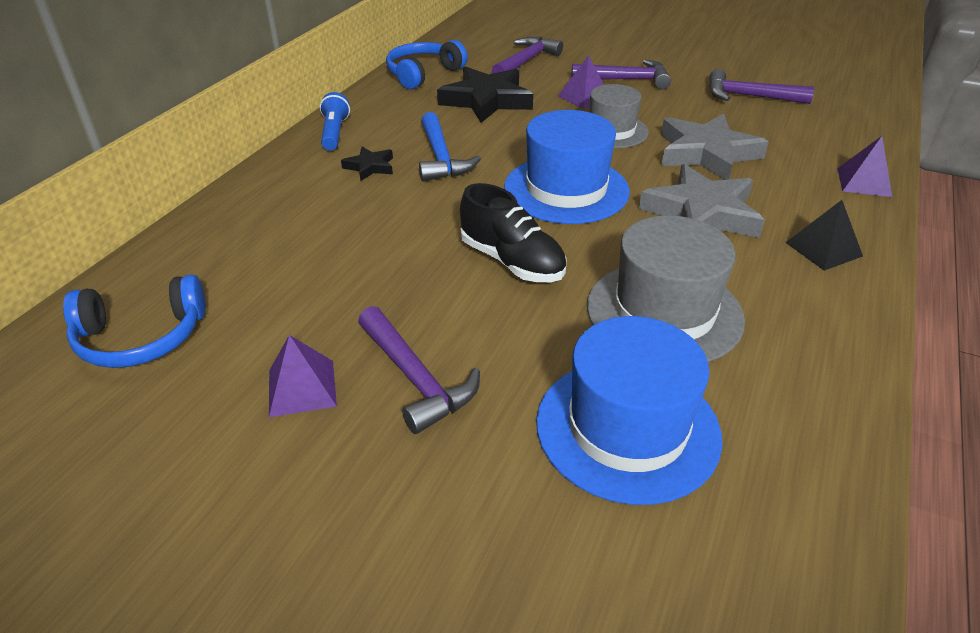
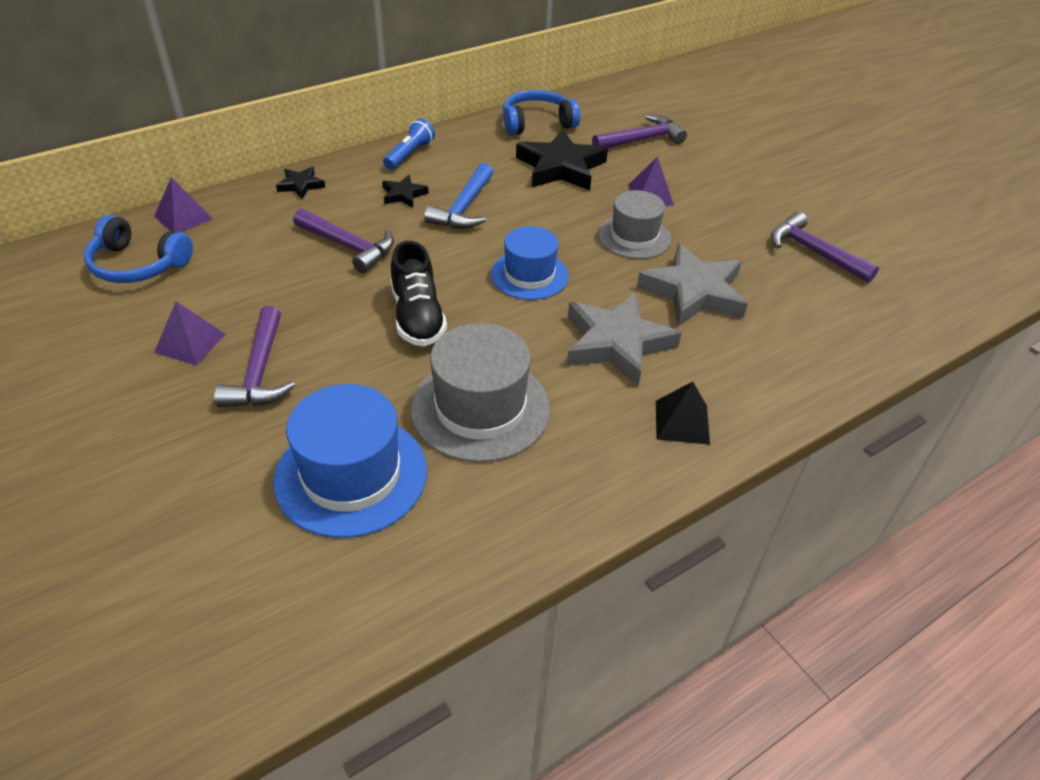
camera: 30 degrees right, 5 degrees up
blue hat [504,110,630,224] -> blue hat [491,226,569,300], size x0.66
purple hammer [571,59,671,89] -> purple hammer moved to [293,208,394,273]
purple pyramid [837,136,892,197] -> purple pyramid moved to [154,177,213,233]
none -> black star [276,167,325,199]

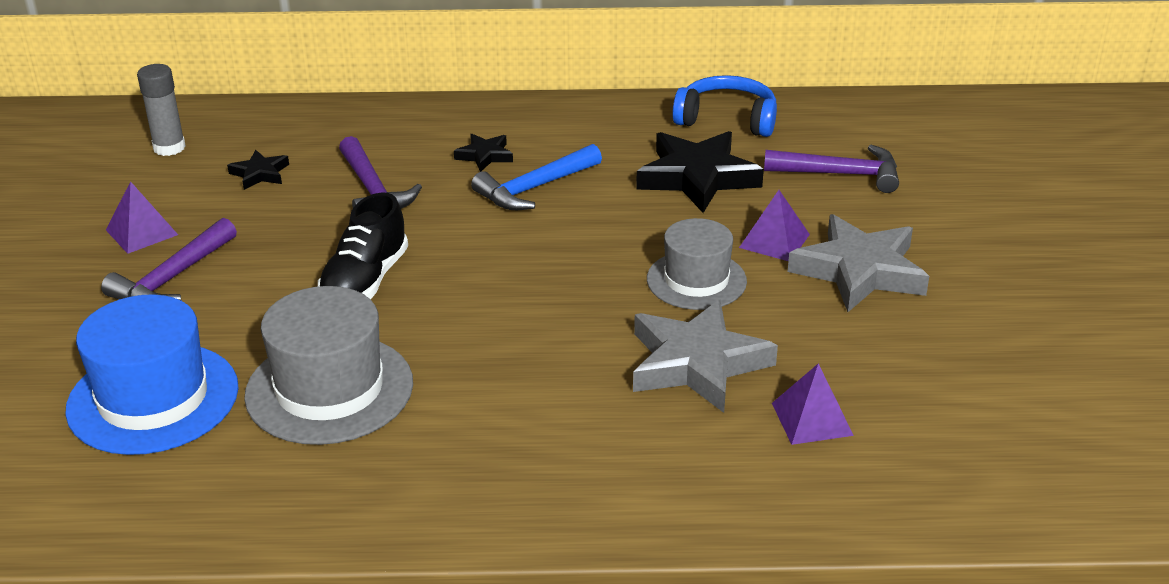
camera: 35 degrees right, 10 degrees down
blue headphones [84,215,193,283] -> grey glue stick [137,64,186,156]
purple pyramid [154,177,213,233] -> purple pyramid moved to [772,363,854,445]
black star [276,167,325,199] -> black star moved to [227,150,289,190]
blue flashlight [383,118,435,170] -> none
blue hat [491,226,569,300] -> none
grey star [567,293,682,386] -> grey star moved to [788,214,929,312]
black pyramid [656,382,710,445] -> none
purple hammer [771,212,879,283] -> none

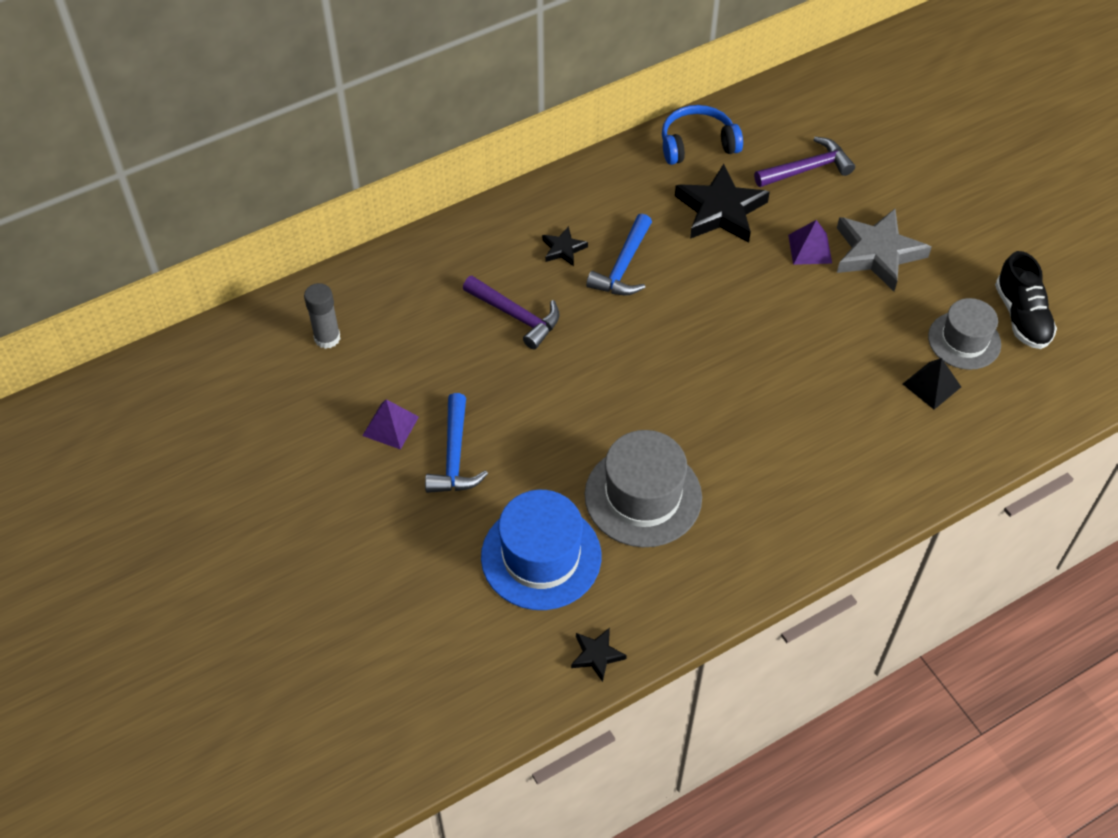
camera: 30 degrees left, 20 degrees up
purple hammer [101,218,237,300] -> blue hammer [425,393,488,493]
black star [227,150,289,190] -> black star moved to [571,628,627,682]
black shoe [318,193,408,299] -> black shoe moved to [995,251,1057,349]
grey star [633,300,778,413] -> none
grey hat [647,218,747,310] -> grey hat moved to [928,298,1001,370]
purple pyramid [772,363,854,445] -> black pyramid [903,358,961,410]

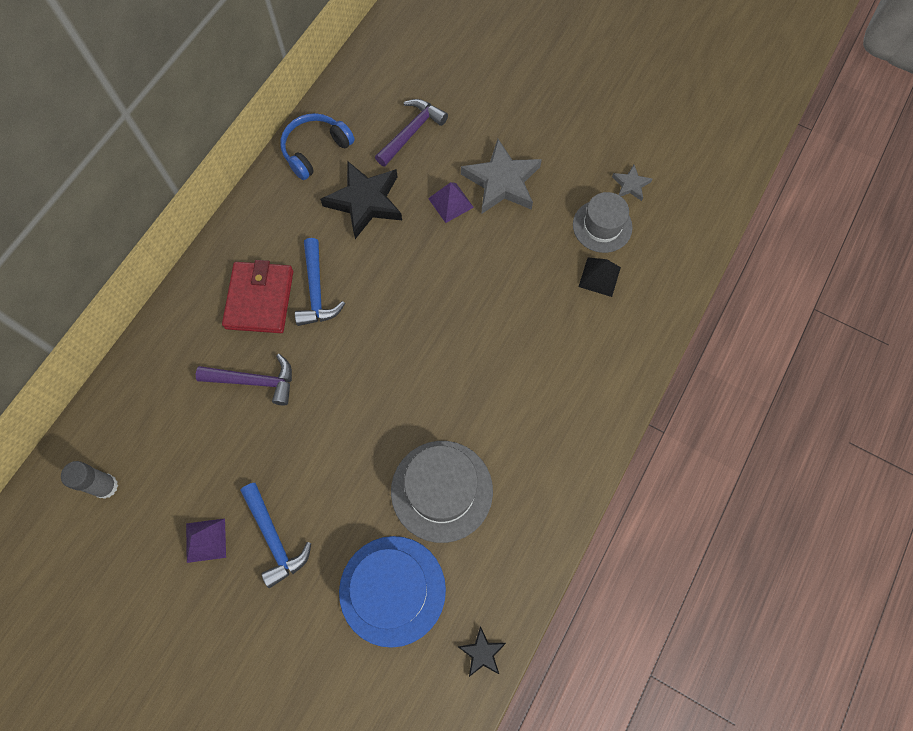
camera: 30 degrees left, 15 degrees up
black star [542,226,588,266] -> red wallet [222,260,293,333]
black shoe [995,251,1057,349] -> grey star [612,165,652,201]

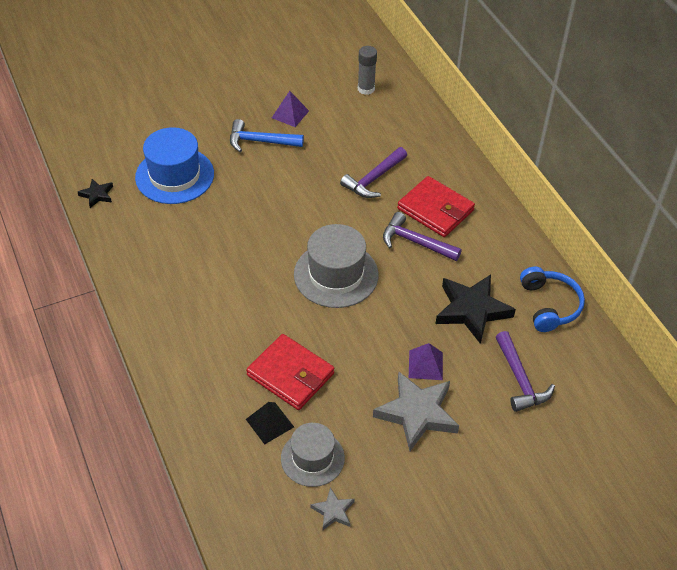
camera: 125 degrees right, 20 degrees down
blue hammer [295,238,345,326] -> purple hammer [383,212,462,261]
grey hat [391,441,493,543] -> grey hat moved to [294,224,379,308]
none -> red wallet [246,334,334,410]

